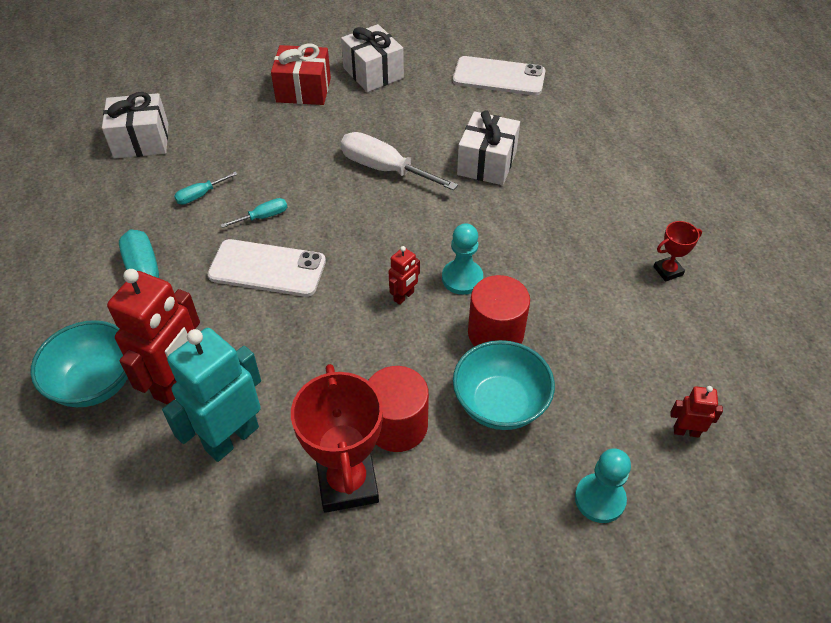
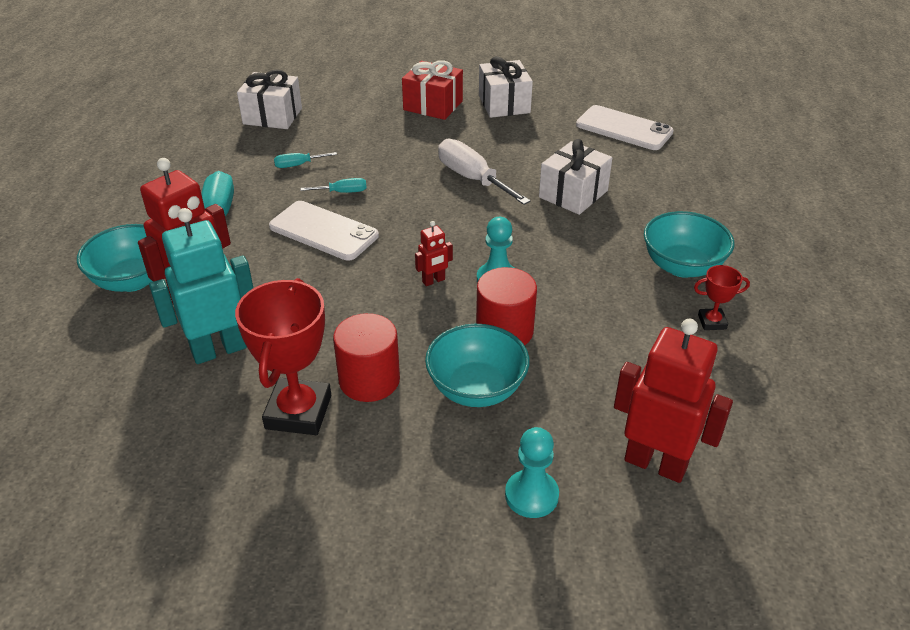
camera: 20 degrees right, 10 degrees down
red robot [670,386,723,438] -> red robot [614,319,733,483], size x2.15
none -> turquoise bowl [644,211,734,278]

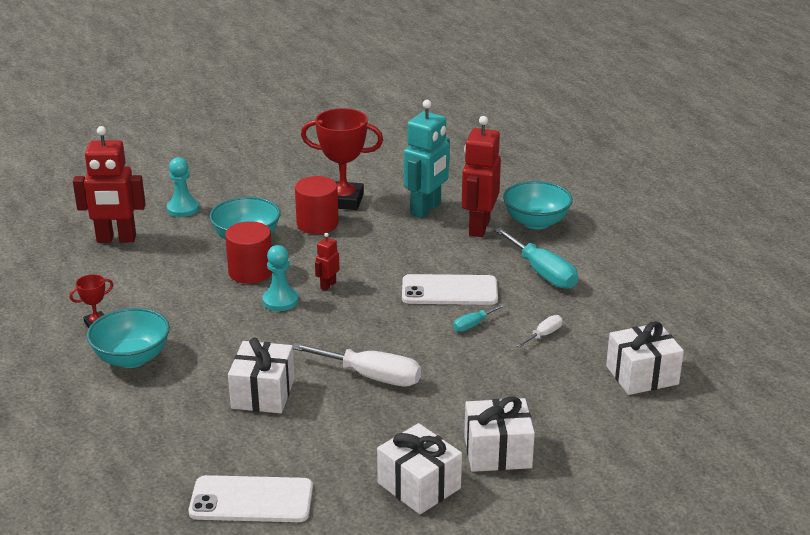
camera: 150 degrees right, 10 degrees down
red trophy [235,278,331,435] -> red trophy turned 60 degrees counterclockwise [301,108,383,210]
turquoise screwdriver [274,152,337,168] -> white screwdriver [516,315,563,347]
red gift [402,60,463,120] -> white gift [464,396,535,472]

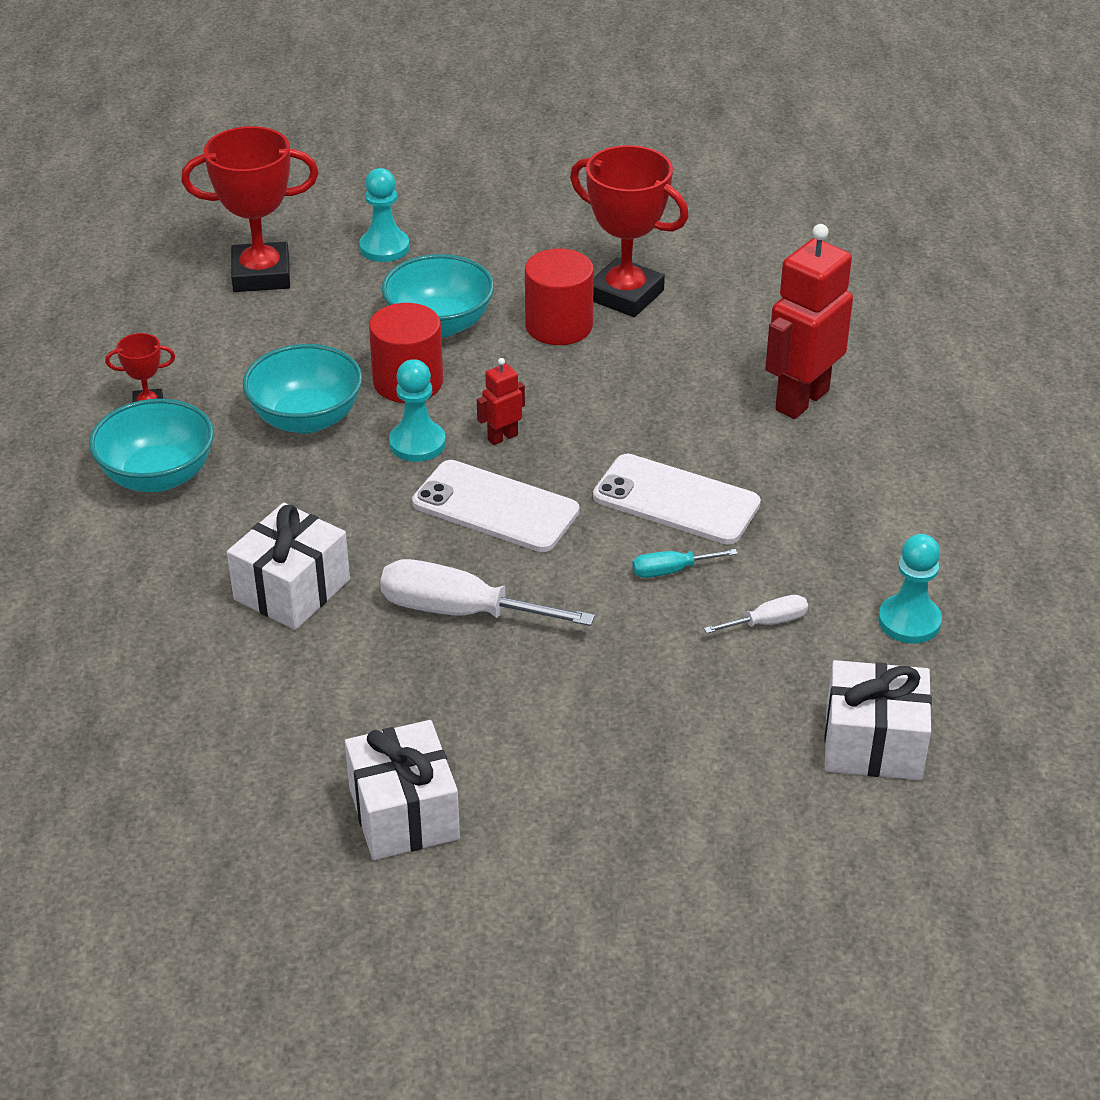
camera: 25 degrees right, 10 degrees up
red robot [73,126,146,243] -> red trophy [181,126,319,292]
white phone [189,475,313,522] -> white phone moved to [412,460,579,552]
white screwdriver [293,343,421,386] -> white screwdriver turned 150 degrees clockwise [380,559,595,626]
turquoise robot [404,100,450,218] -> none
white gift [464,396,535,472] -> none
turquoise screwdriver [494,227,578,289] -> none
turquoise bowl [503,181,573,229] -> turquoise bowl moved to [243,344,362,434]
none -> turquoise pawn [878,534,942,643]

